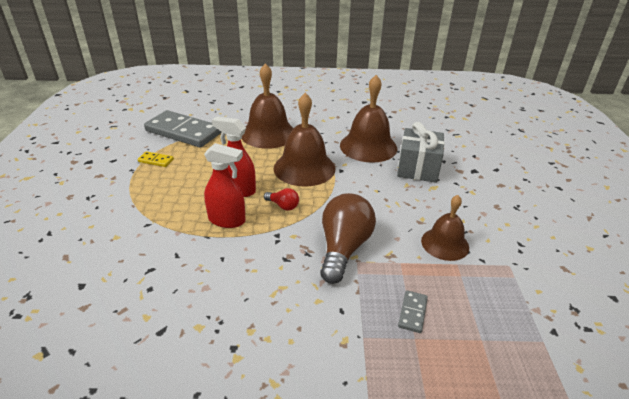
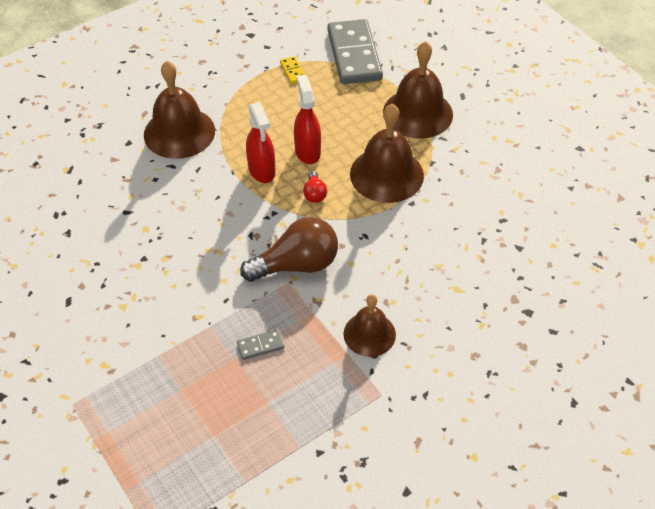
camera: 55 degrees right, 15 degrees up
brown bell [340,75,397,163] -> brown bell moved to [144,61,215,159]
grey gift [397,122,445,183] -> none

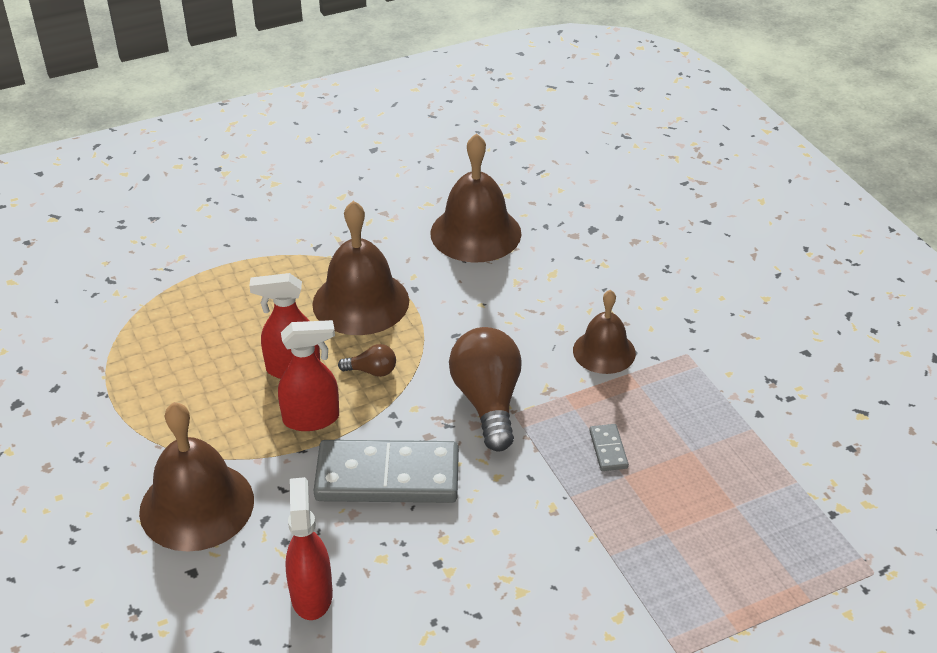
camera: 80 degrees left, 10 degrees down
yellow domino [280,56,305,84] -> none
red light bulb [303,171,327,203] -> brown light bulb [338,344,396,377]
grey domino [327,19,383,84] -> grey domino moved to [314,440,459,503]
brown bell [383,41,453,139] -> brown bell moved to [430,133,521,263]
none -> red spray bottle [285,477,333,620]

